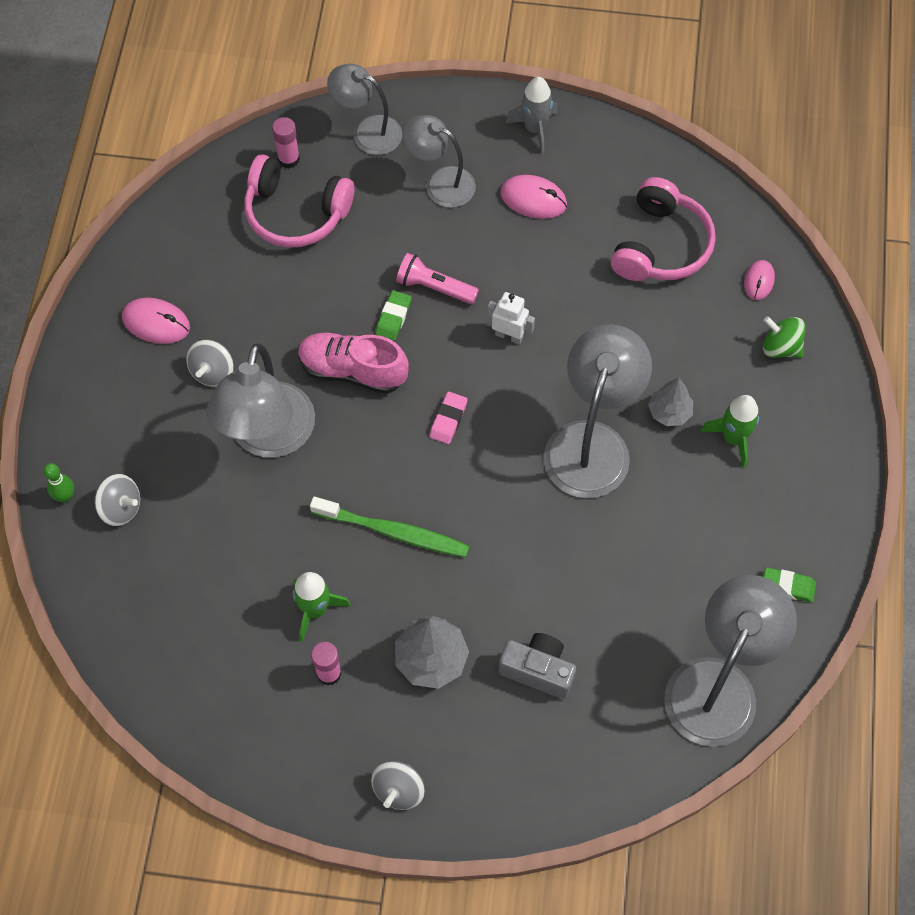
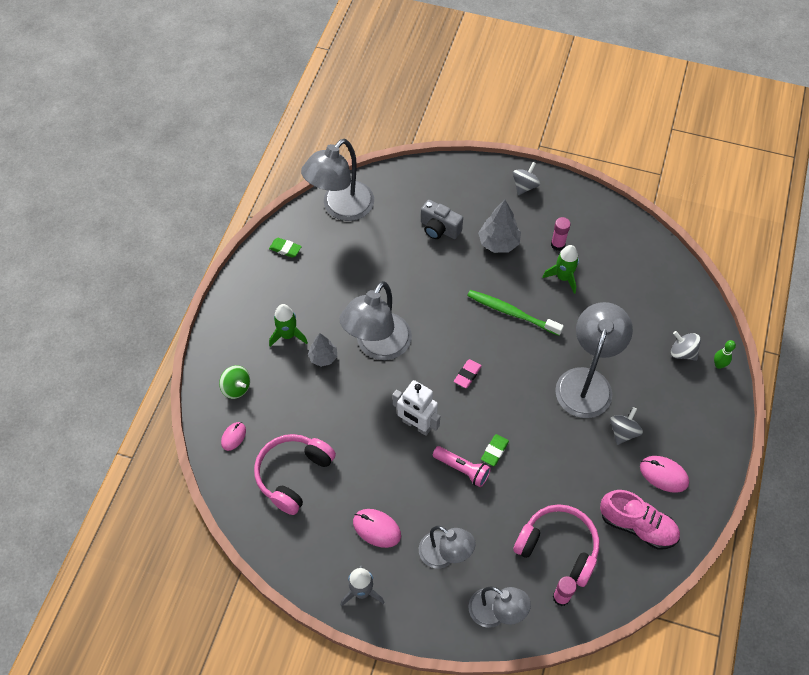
camera: 170 degrees left, 5 degrees down
pink shoe [298,333,409,394] -> pink shoe moved to [600,490,680,550]
white robot [488,292,535,344] -> white robot [392,380,440,436], size x1.55

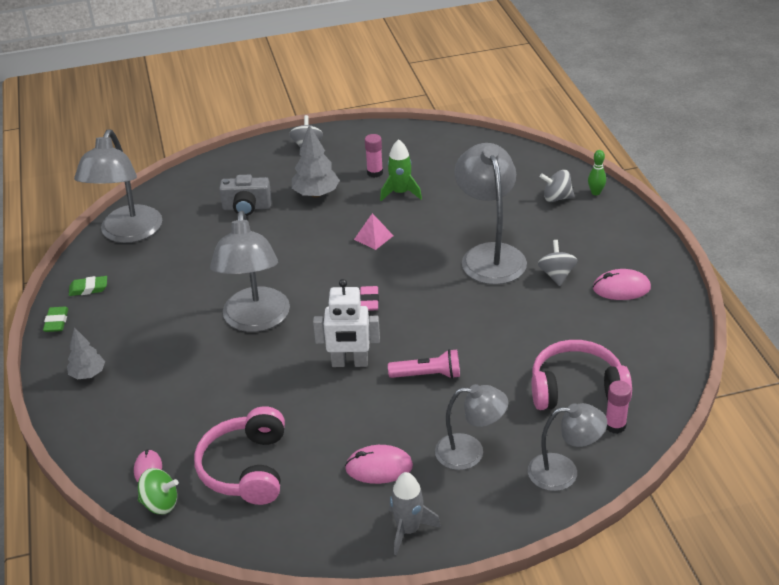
camera: 30 degrees left, 20 degrees down
green spinning top [219,365,250,399] -> green spinning top moved to [138,468,179,514]
green rocket [269,304,308,347] -> none
grey tree [308,333,337,367] -> grey tree moved to [67,327,105,379]
green toothbrush [467,290,564,336] -> pink pyramid [354,213,394,250]
green eraser [481,434,509,466] -> green eraser moved to [43,307,68,332]
pink shoe [600,490,680,550] -> none

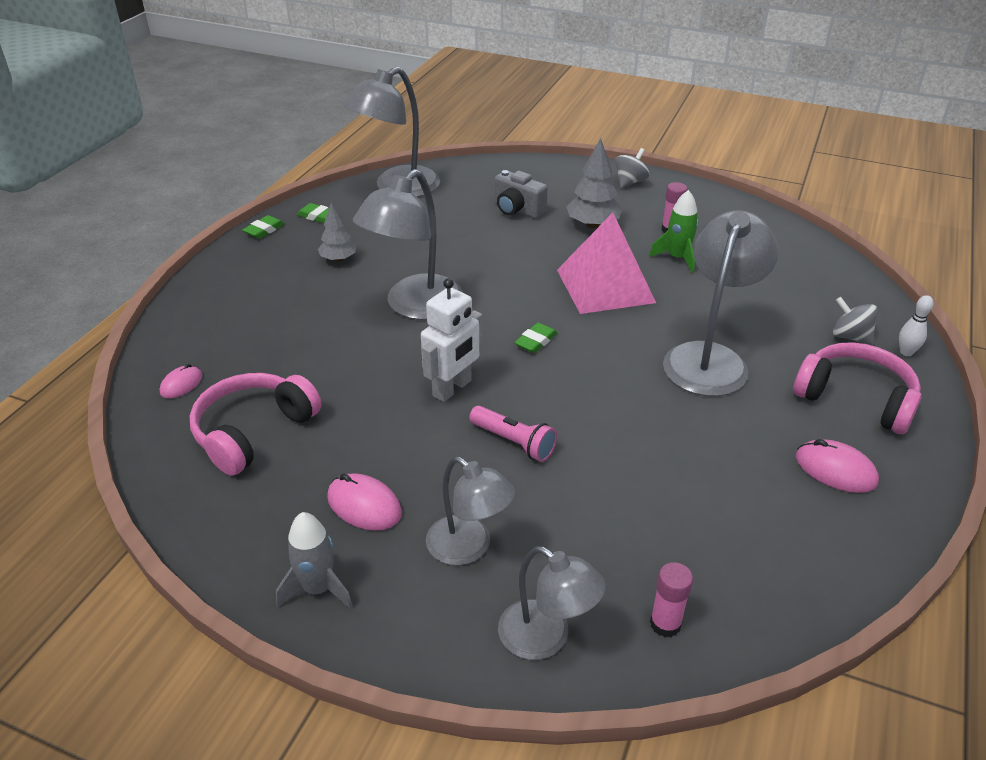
camera: 35 degrees right, 0 degrees up
grey tree [67,327,105,379] -> grey tree moved to [318,202,356,262]
green spinning top [138,468,179,514] -> none
white robot [313,279,380,367] -> white robot turned 90 degrees counterclockwise [421,278,482,402]
pink pyramid [354,213,394,250] -> pink pyramid [557,213,656,314], size x2.30
pink eraser [360,286,379,311] -> green eraser [514,323,557,353]
pink headphones [532,340,632,410] -> pink headphones moved to [793,342,922,434]
grey spinning top [538,240,577,286] -> none
green bowling pin [588,150,606,195] -> white bowling pin [899,295,933,356]

